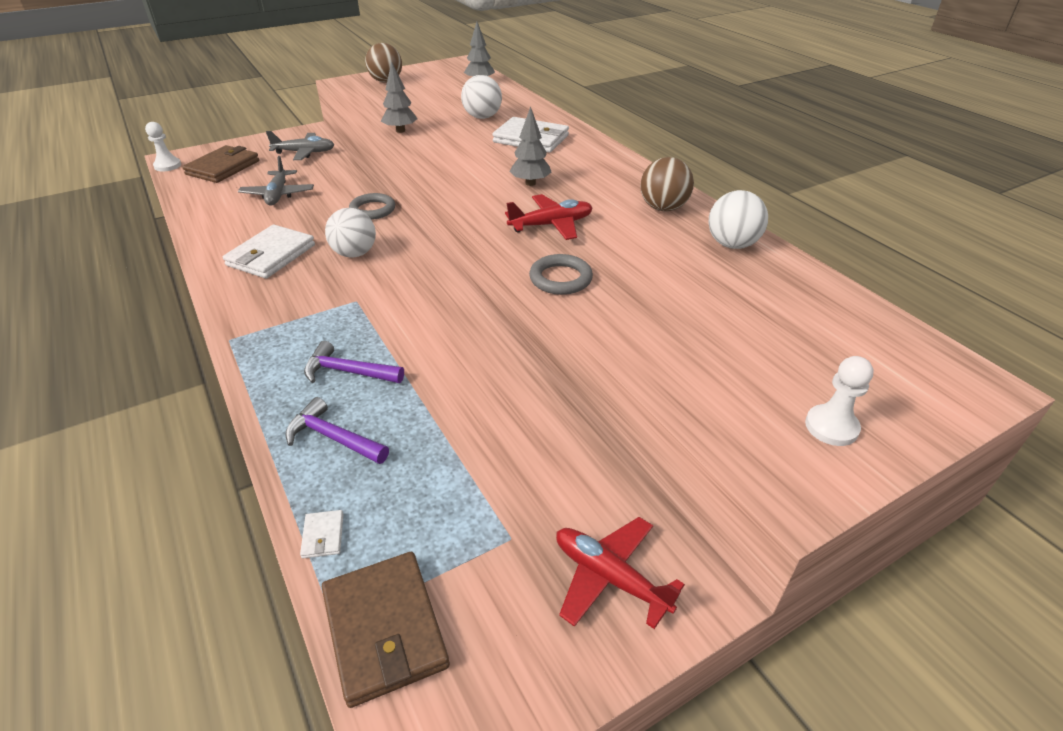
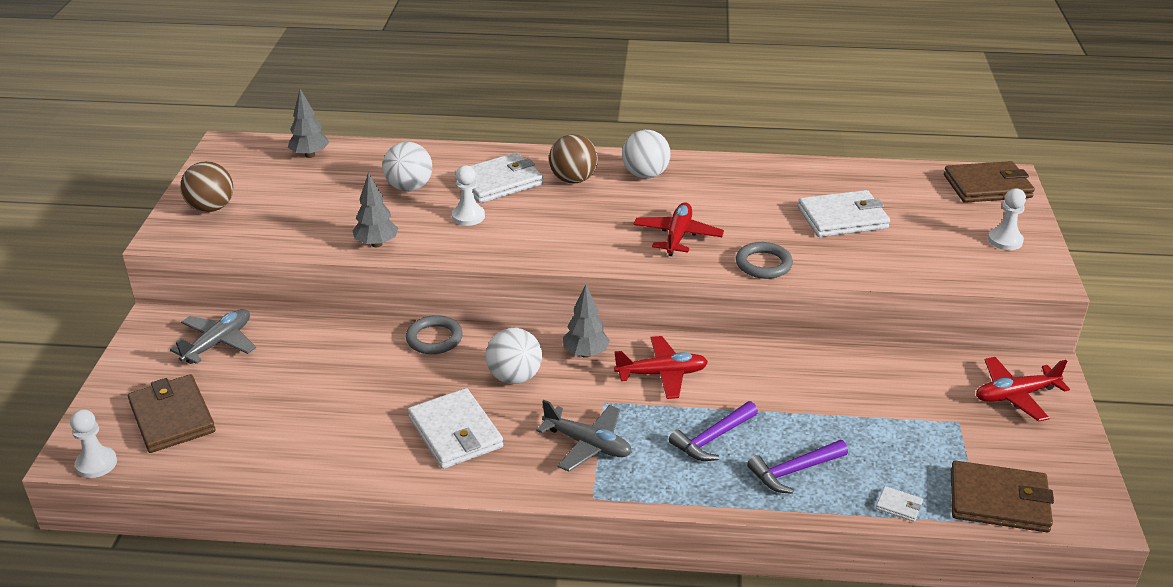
camera: 55 degrees left, 5 degrees down
grey plane [238,156,314,206] -> grey plane moved to [536,400,632,471]
grey tree [509,107,551,186] -> grey tree moved to [563,284,610,358]
brown ball [640,157,694,212] -> brown ball moved to [549,134,598,184]
white ball [709,190,768,249] -> white ball moved to [622,130,671,179]
none -> white pawn [452,165,485,226]
none -> red plane [614,336,708,399]
none -> white wallet [798,190,890,237]
none -> brown wallet [944,161,1035,203]

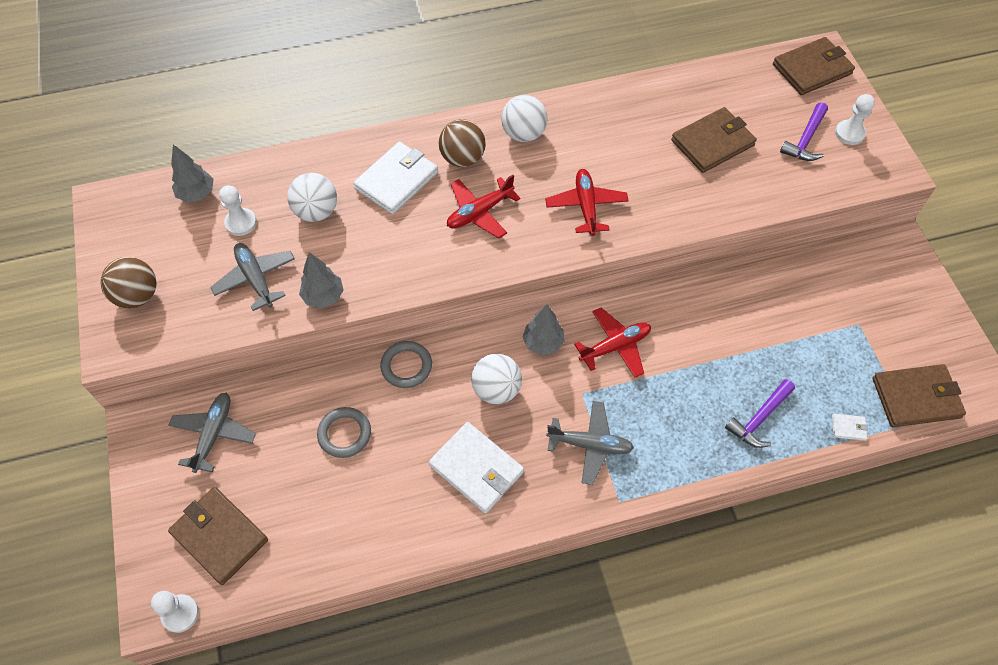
camera: 20 degrees left, 25 degrees up
white pawn [452,165,485,226] -> white pawn moved to [219,186,257,236]
purple hammer [669,401,758,461] -> purple hammer moved to [780,102,828,161]
grey ring [736,242,793,279] -> grey ring moved to [317,407,371,458]
white wallet [798,190,890,237] -> brown wallet [671,107,757,173]
red plane [976,357,1070,422] -> red plane moved to [447,175,521,238]
none -> grey plane [210,243,295,311]

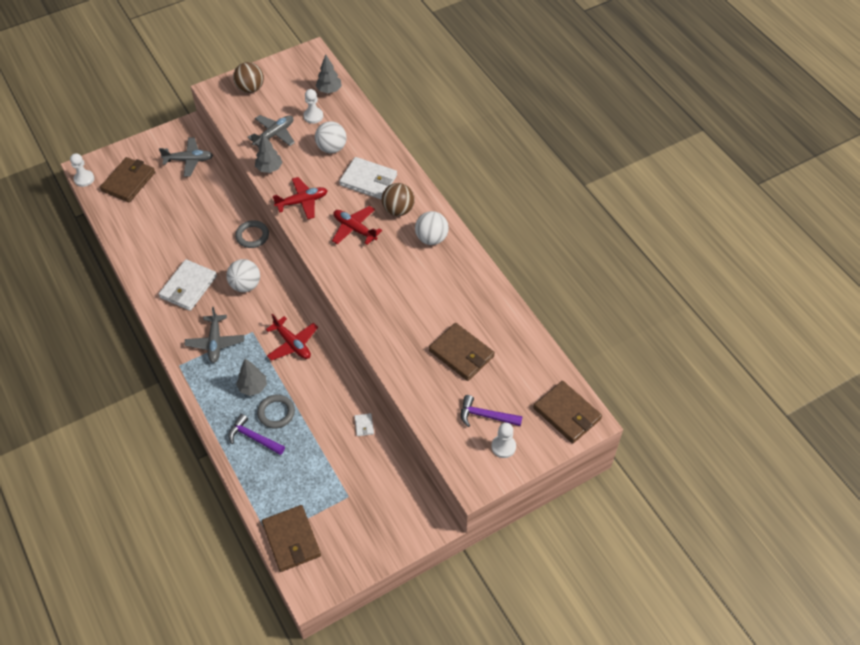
camera: 75 degrees right, 5 degrees down
grey ring [317,407,371,458] -> grey ring moved to [257,395,295,428]
grey tree [522,304,565,355] -> grey tree moved to [236,359,267,396]
red plane [545,169,629,236] -> red plane moved to [273,177,328,219]
white wallet [832,414,868,441] -> white wallet moved to [354,413,374,436]

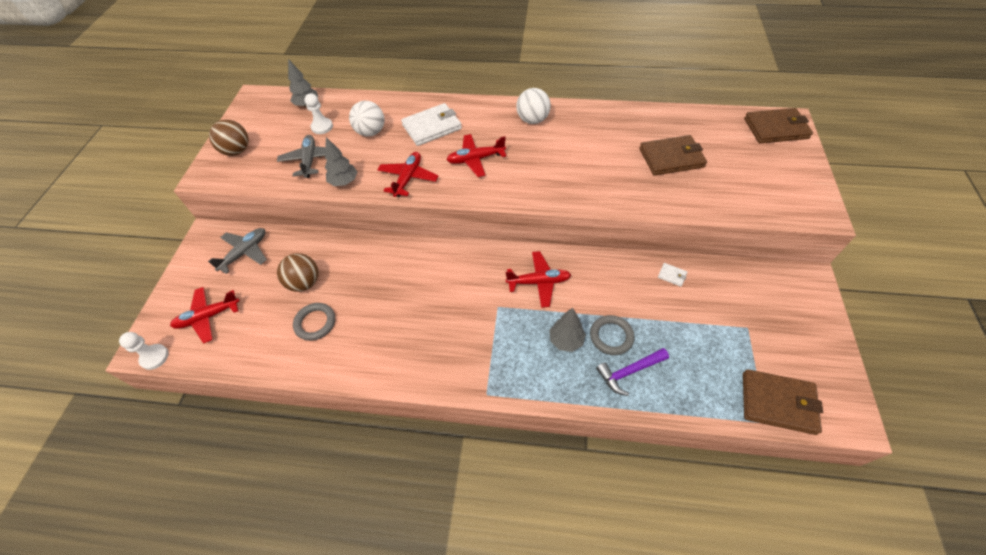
camera: 50 degrees left, 0 degrees up
brown wallet [100,157,155,202] -> red plane [170,287,240,343]
white wallet [159,259,217,311] -> none
grey plane [185,307,244,363] -> none
white ball [226,259,260,292] -> none
grey ring [235,220,269,248] -> grey ring moved to [293,303,335,341]
brown ball [382,183,415,216] -> brown ball moved to [277,253,318,292]
purple hammer [461,395,523,427] -> none
white pawn [491,423,516,458] -> none

